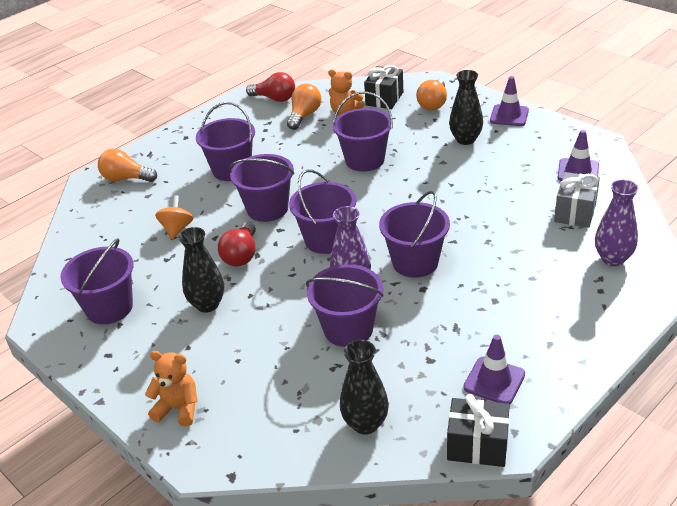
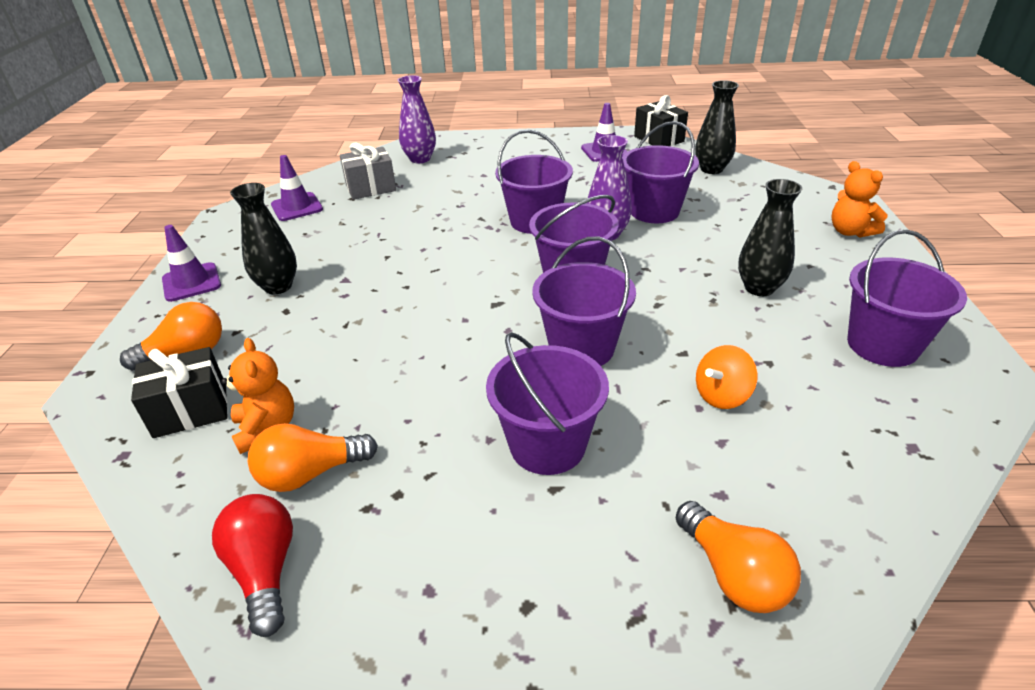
camera: 135 degrees left, 0 degrees up
red light bulb [218,222,256,266] -> none
purple bucket [333,92,393,171] -> none

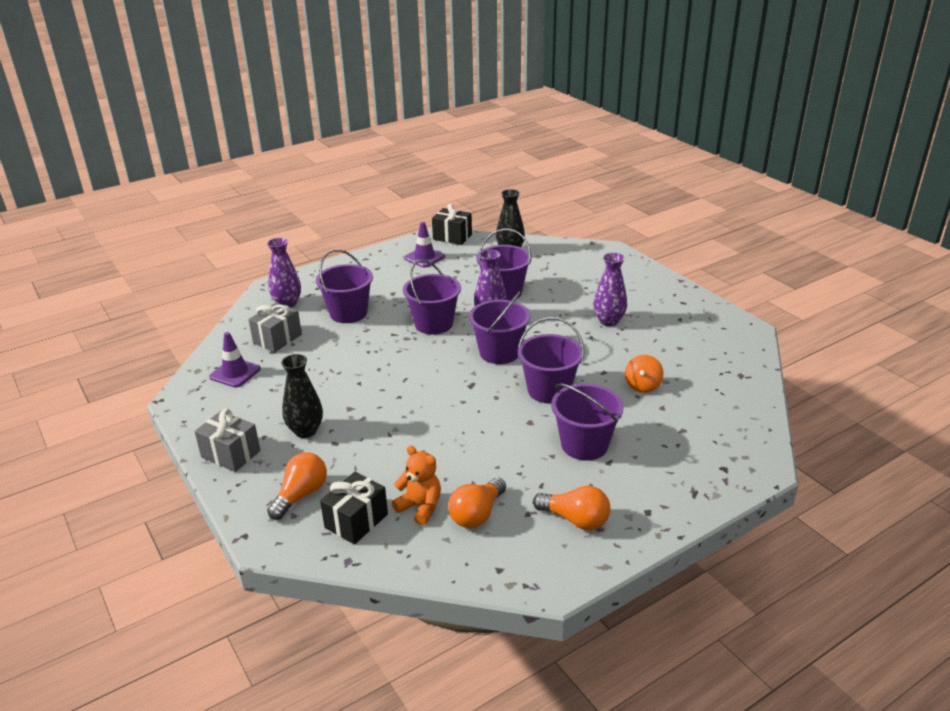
camera: 35 degrees left, 5 degrees down
purple traffic cone [162,225,221,302] -> grey gift [194,409,260,472]
red light bulb [212,494,293,637] -> none
orange light bulb [676,501,801,613] -> orange light bulb moved to [533,486,610,530]
black vase [738,179,802,296] -> purple vase [593,253,627,326]
orange teddy bear [831,161,888,238] -> none
purple bucket [847,229,967,367] -> purple bucket moved to [316,249,373,323]

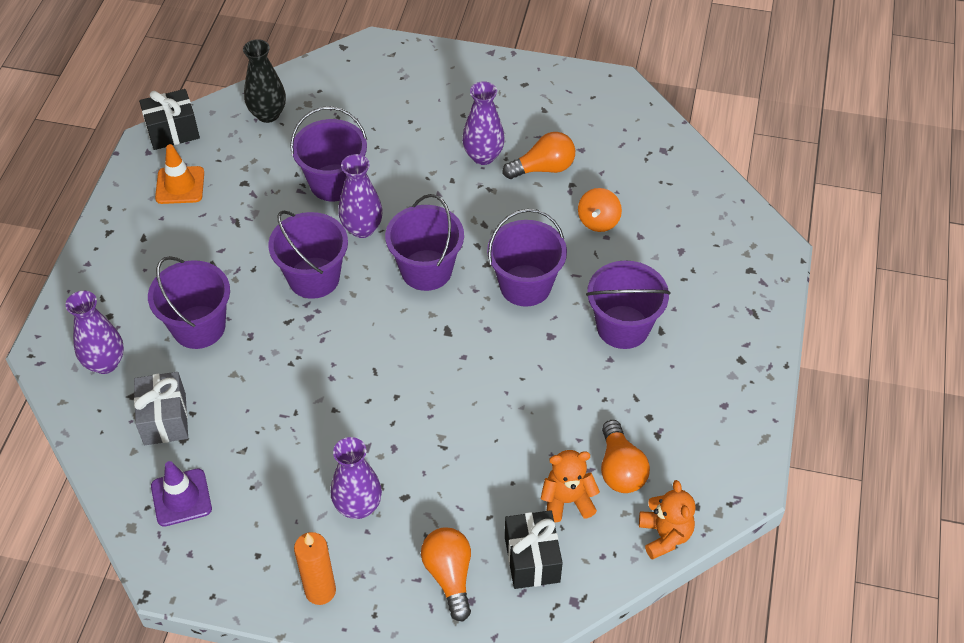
camera: 45 degrees left, 20 degrees up
grey gift [194,409,260,472] -> orange candle [294,532,336,605]
black vase [281,354,323,438] -> purple vase [331,437,382,519]
purple traffic cone [404,221,445,267] -> orange traffic cone [155,144,204,204]
orange light bulb [533,486,610,530] -> orange light bulb moved to [503,132,575,179]
orange spinning top [625,355,663,393] -> orange spinning top turned 45 degrees clockwise [578,188,622,232]
none -> orange teddy bear [639,480,696,560]

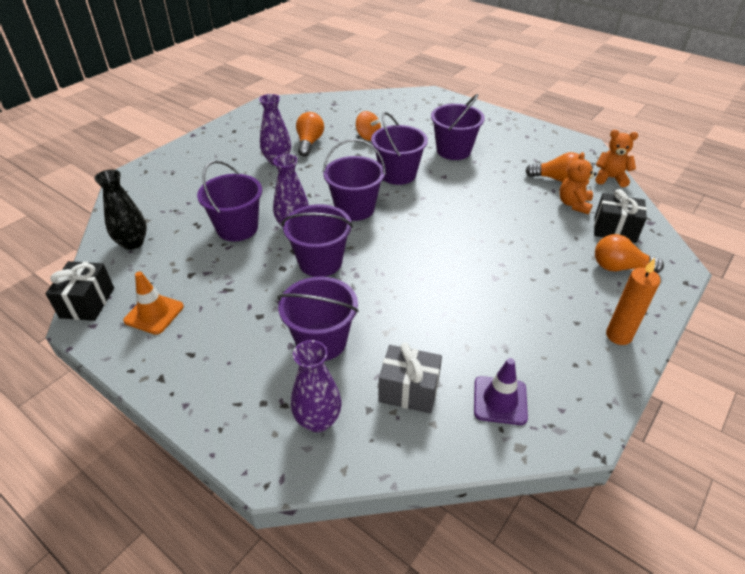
camera: 65 degrees left, 10 degrees down
purple vase [331,437,382,519] -> none

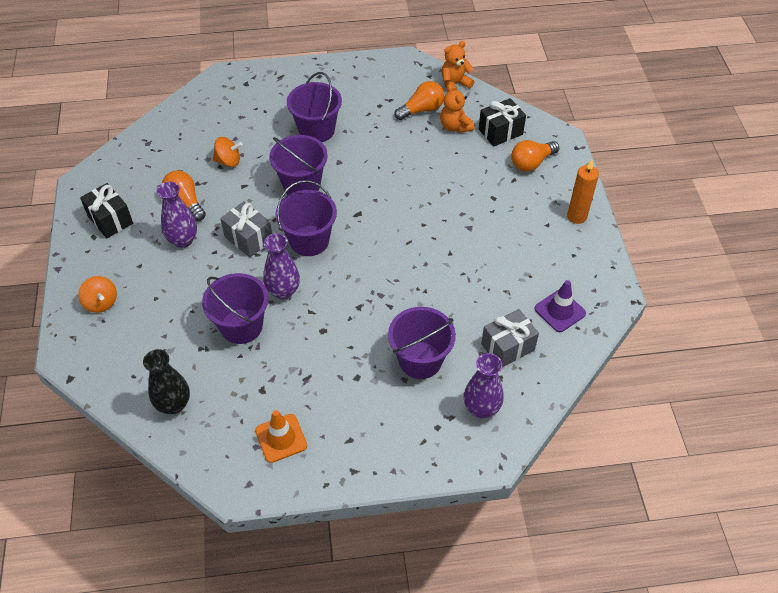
camera: 45 degrees left, 10 degrees up
black gift [45,261,114,321] -> black gift moved to [80,183,133,238]
purple bucket [282,204,353,277] -> none
none -> orange spinning top [78,276,117,313]
none -> grey gift [220,201,272,257]

